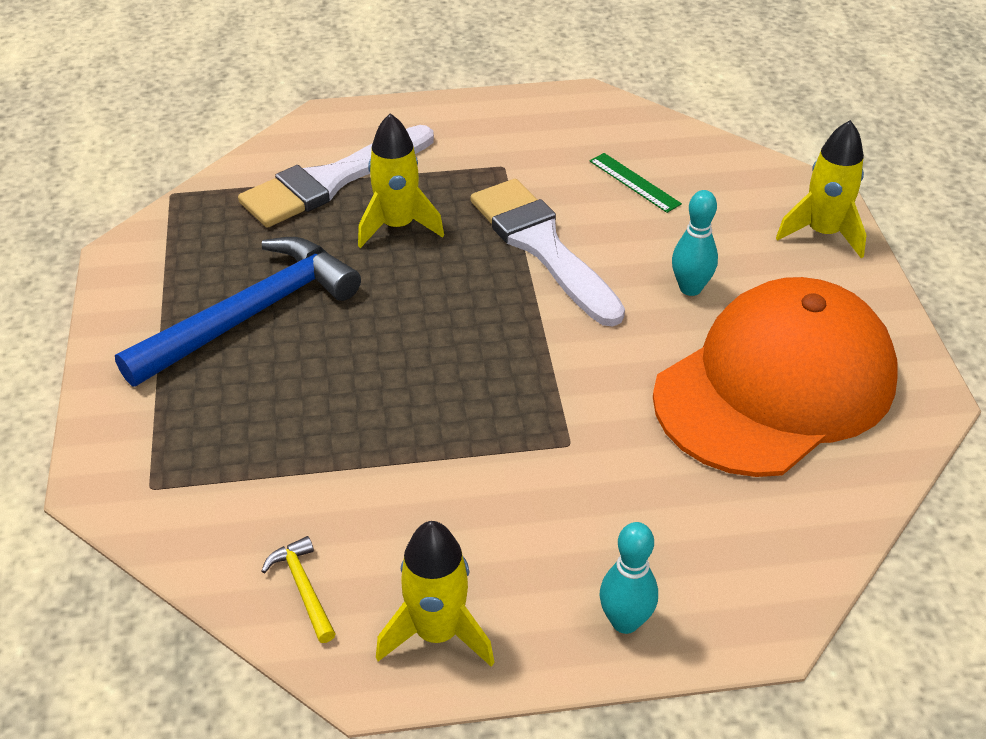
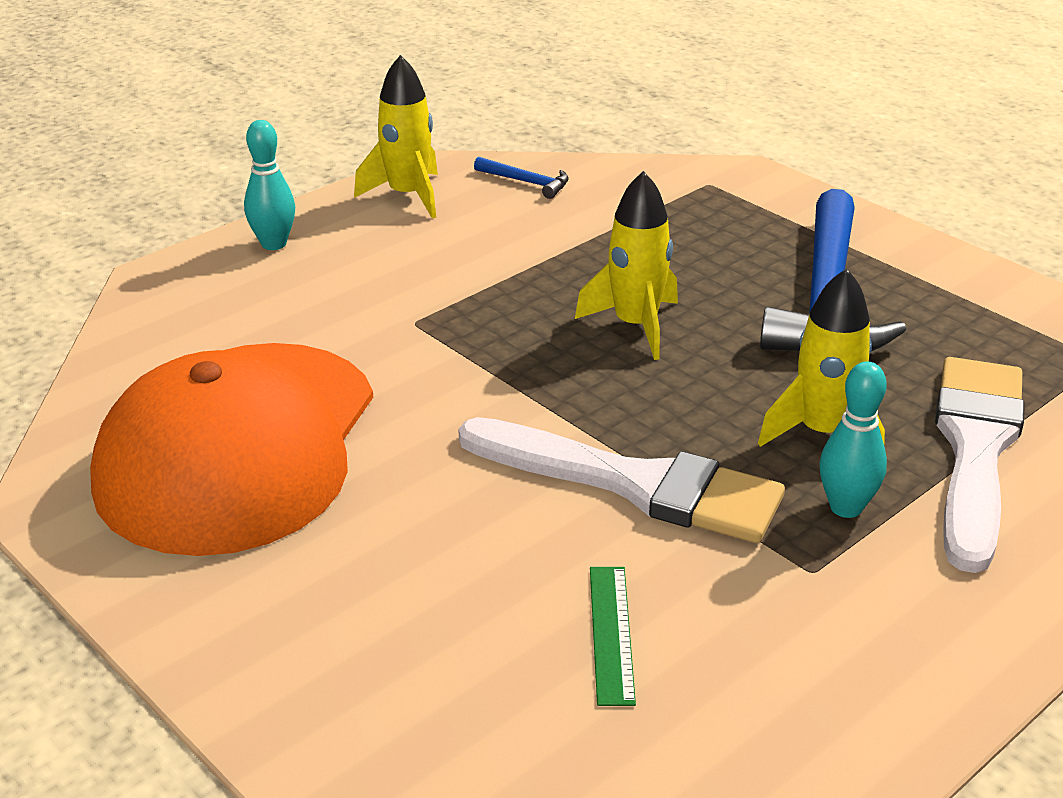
camera: 145 degrees right, 10 degrees down
yellow hammer [262,536,335,643] -> blue hammer [474,157,569,199]
green ruler [590,153,682,213] -> green ruler turned 75 degrees clockwise [590,567,636,706]
turquoise bowling pin [672,190,718,296] -> turquoise bowling pin moved to [819,362,887,518]
yellow rocket [776,120,867,258] -> yellow rocket moved to [575,171,678,360]

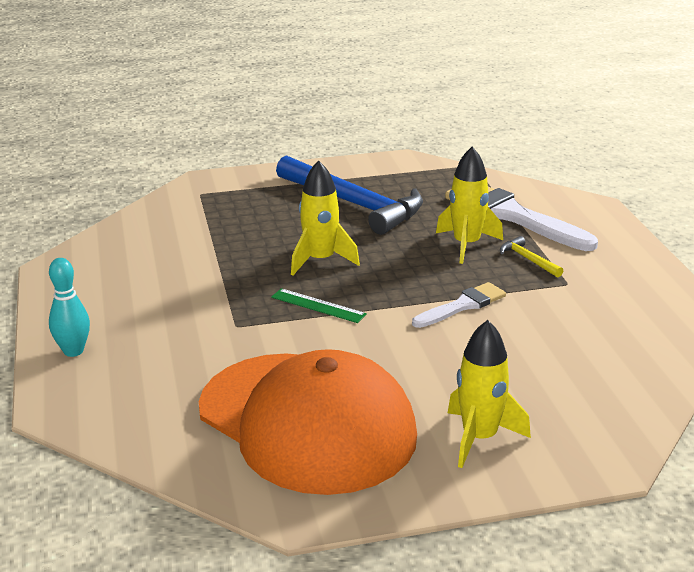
camera: 60 degrees left, 5 degrees down
yellow rocket [354,55,438,219] -> yellow rocket moved to [448,320,531,468]
white brush [458,417,785,543] -> white brush [412,282,506,328], size x0.55
blue hammer [474,157,569,199] -> none
green ruler [590,567,636,706] -> green ruler moved to [271,288,367,323]
turquoise bowling pin [819,362,887,518] -> yellow hammer [500,236,563,277]

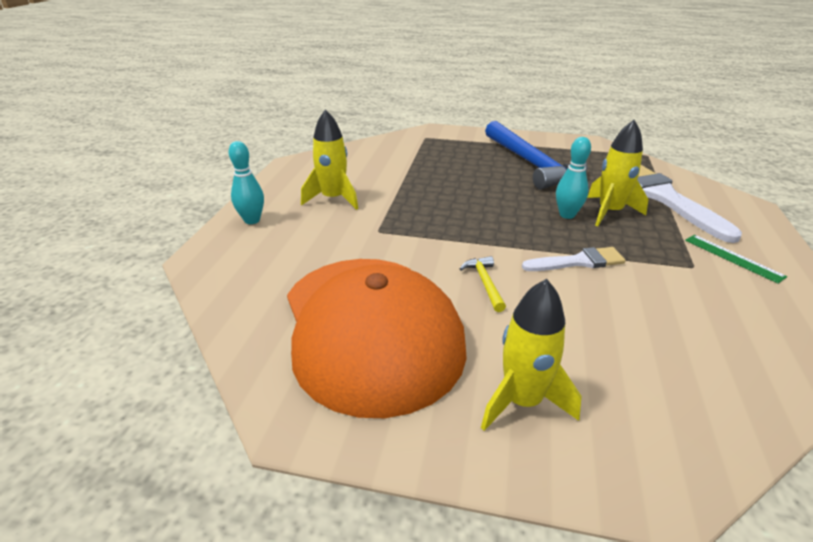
camera: 25 degrees right, 5 degrees up
green ruler [271,288,367,323] -> green ruler moved to [685,235,787,284]
yellow rocket [291,160,360,275] -> yellow rocket moved to [301,109,358,210]
yellow hammer [500,236,563,277] -> yellow hammer moved to [460,256,506,312]
none -> turquoise bowling pin [556,137,591,219]

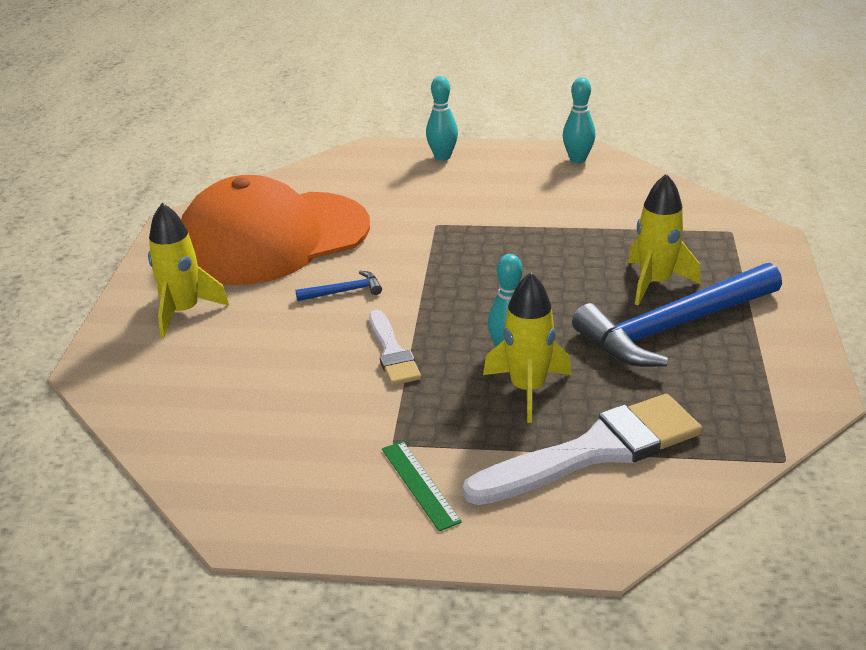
camera: 85 degrees right, 0 degrees up
yellow rocket [301,109,358,210] -> yellow rocket moved to [628,173,700,305]
yellow hammer [460,256,506,312] -> blue hammer [296,271,382,301]
green ruler [685,235,787,284] -> green ruler turned 75 degrees counterclockwise [382,441,462,531]
none -> turquoise bowling pin [563,77,595,163]

